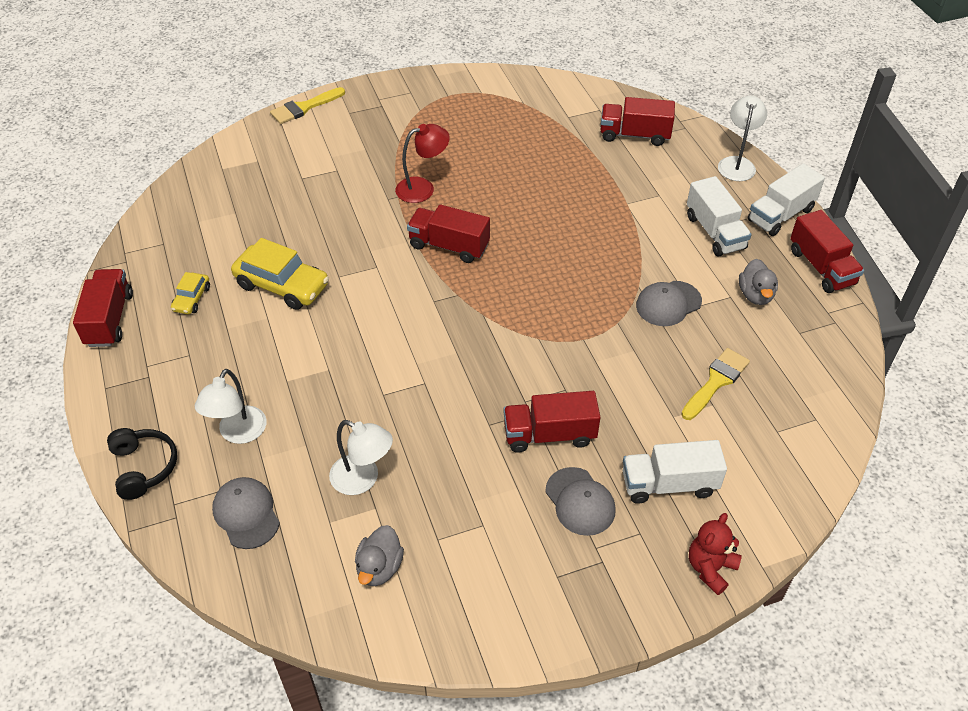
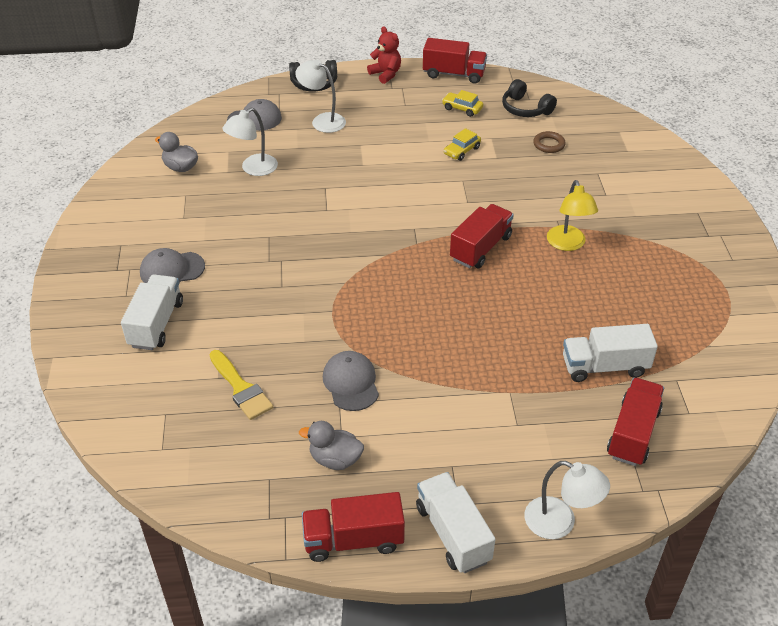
camera: 105 degrees right, 5 degrees down
yellow car [231,238,329,310] -> yellow car [444,128,481,161], size x0.53
yellow brush [270,87,345,124] -> none
red lamp [395,124,450,203] -> yellow lamp [547,180,598,251]
red truck [503,391,600,453] -> none
white truck [687,176,751,257] -> white truck moved to [563,324,658,382]
red teddy bear [689,513,742,595] -> red teddy bear moved to [367,26,401,84]
none -> black headphones [502,79,557,117]
none -> brown ring [533,131,566,153]

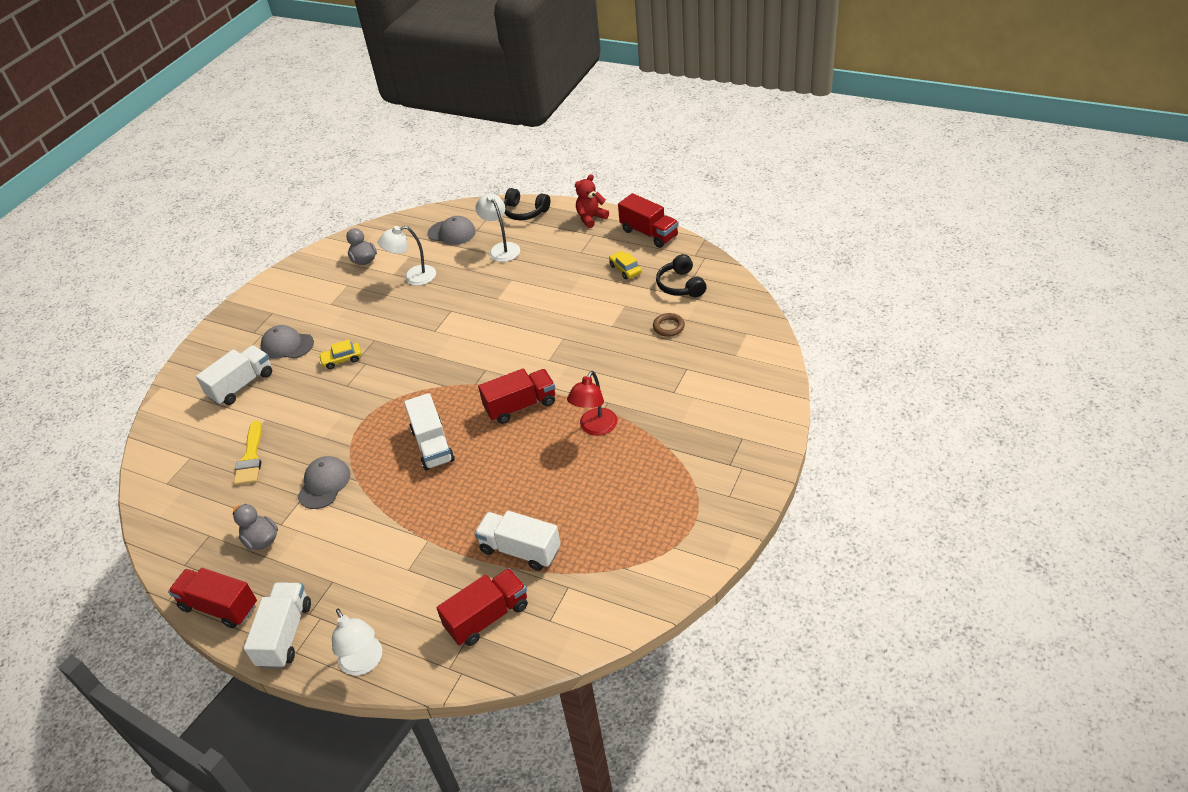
camera: 35 degrees right, 0 degrees up
red teddy bear [367,26,401,84] -> red teddy bear turned 120 degrees counterclockwise [575,174,609,228]
yellow car [444,128,481,161] -> yellow car moved to [319,340,362,369]
yellow lamp [547,180,598,251] -> red lamp [567,371,617,436]
none -> white truck [404,393,455,470]

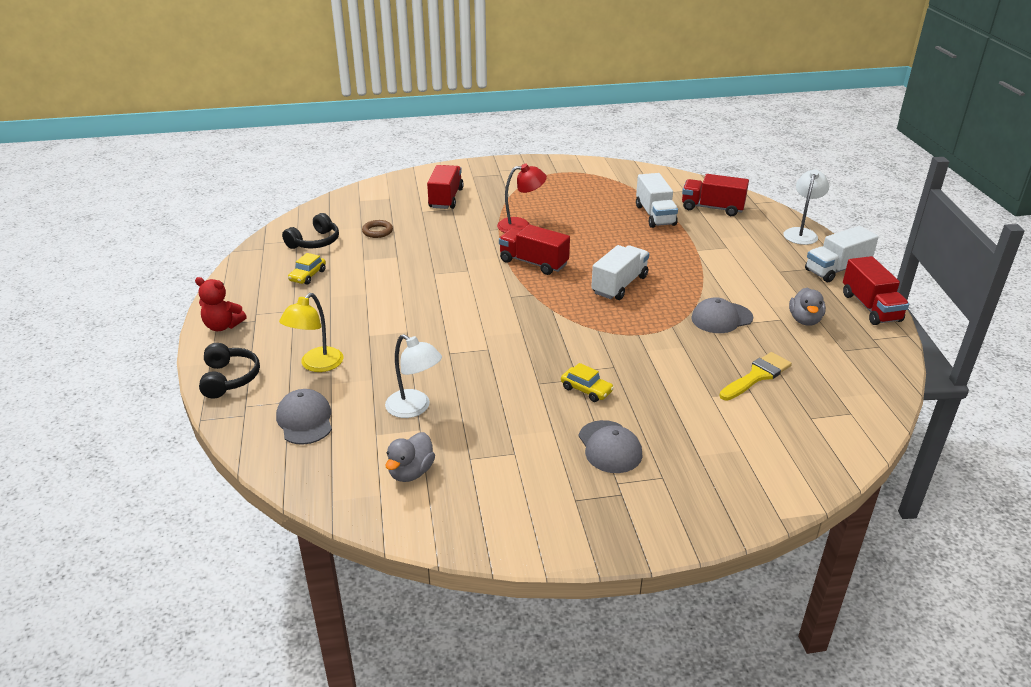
camera: 130 degrees left, 10 degrees down
white truck [196,345,272,405] -> none
white lamp [475,193,520,262] -> yellow lamp [279,293,343,372]
red truck [618,193,679,248] -> red truck moved to [427,165,464,209]

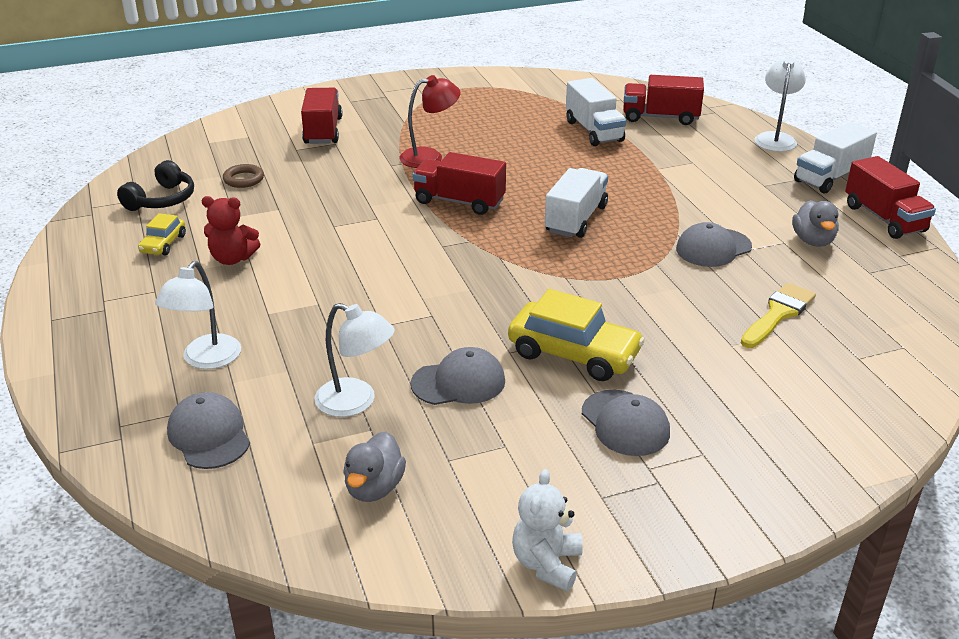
camera: 10 degrees left, 0 degrees up
red teddy bear [195,277,247,331] -> red teddy bear moved to [201,196,260,265]
black headphones [199,343,260,398] -> none
yellow lamp [279,293,343,372] -> white lamp [155,261,241,369]
yellow car [561,363,614,402] -> yellow car [508,289,645,381], size x1.90
none -> grey cap [411,347,505,405]
none -> white teddy bear [512,469,583,591]

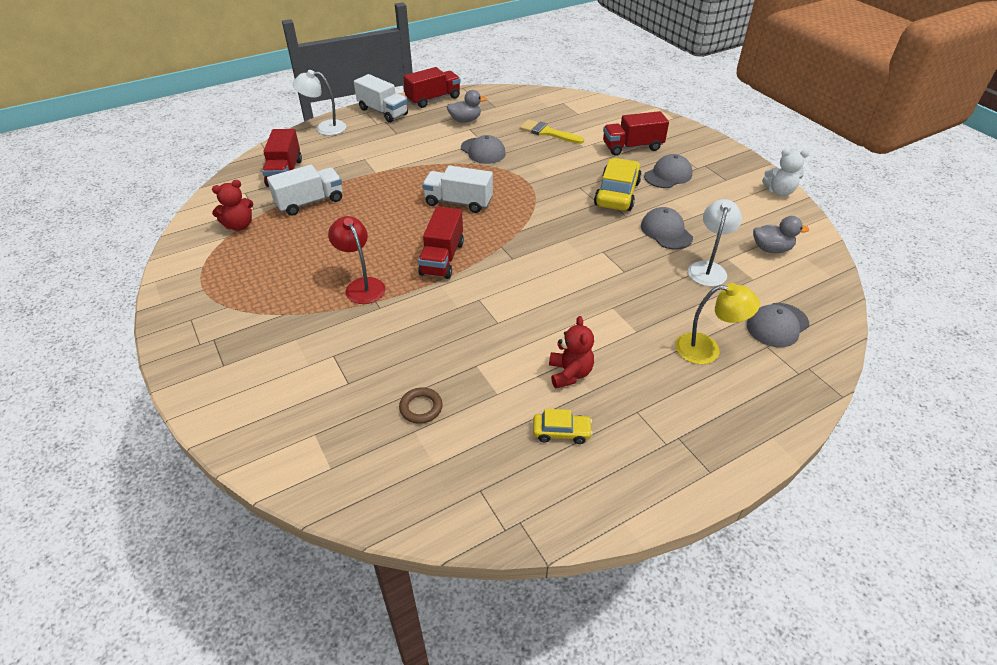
camera: 100 degrees left, 10 degrees up
black headphones [117,160,194,211] -> none
white lamp [155,261,241,369] -> yellow lamp [675,283,760,364]
red truck [301,88,342,144] -> red truck moved to [603,111,669,155]
none -> red teddy bear [212,180,253,231]

